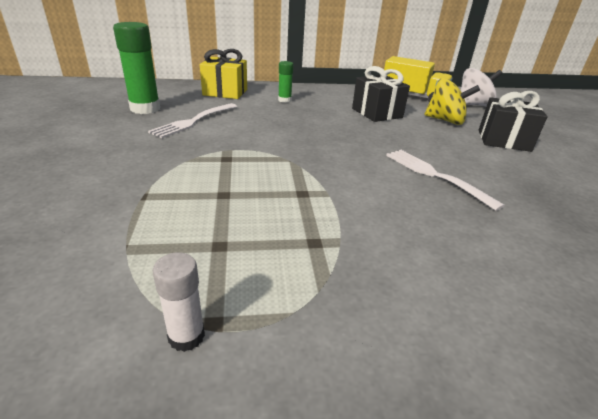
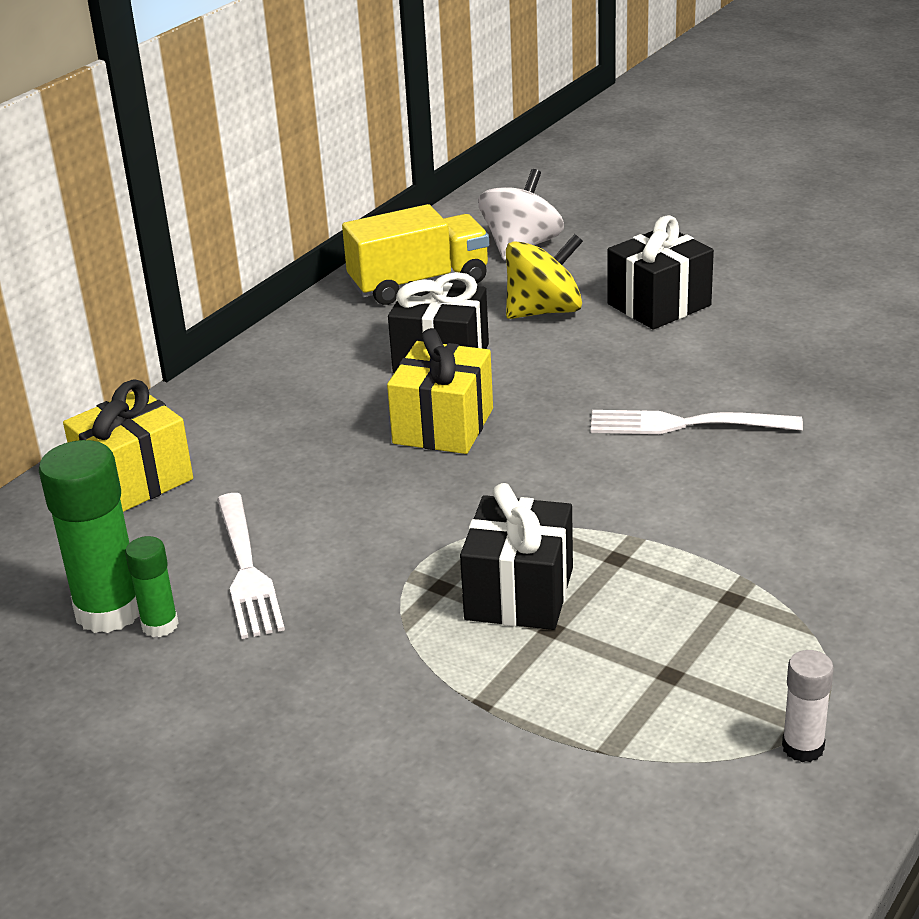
camera: 45 degrees left, 0 degrees up
green glue stick [278,61,293,103] -> green glue stick moved to [125,536,179,637]
none -> yellow gift [387,328,493,454]
none -> black gift [460,483,573,630]

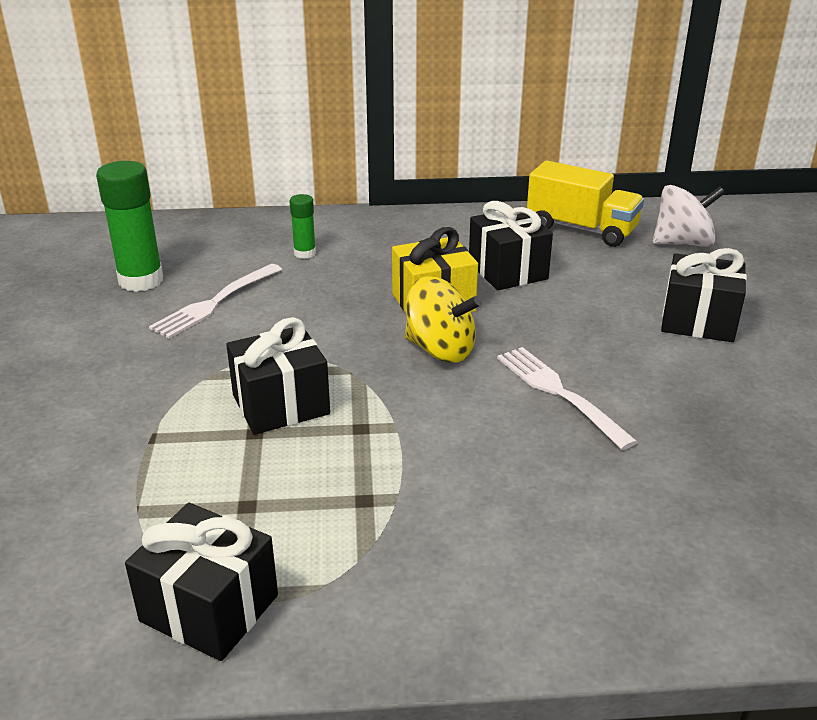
camera: 50 degrees right, 0 degrees up
yellow gift [63,380,193,512] -> none
green glue stick [125,536,179,637] -> green glue stick moved to [290,194,316,259]
yellow spinning top [506,234,583,319] -> yellow spinning top moved to [405,276,482,362]
white glue stick [782,650,834,762] -> black gift [125,503,278,661]

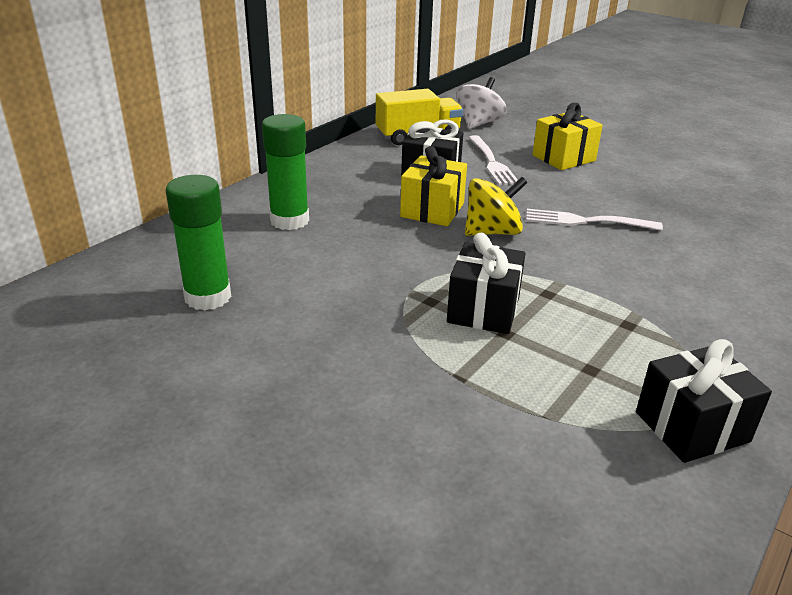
camera: 50 degrees left, 0 degrees up
white fork [149,264,282,338] -> white fork moved to [469,135,518,185]
green glue stick [290,194,316,259] -> green glue stick [262,114,309,230], size x1.89
black gift [661,248,747,342] -> yellow gift [532,103,603,170]

